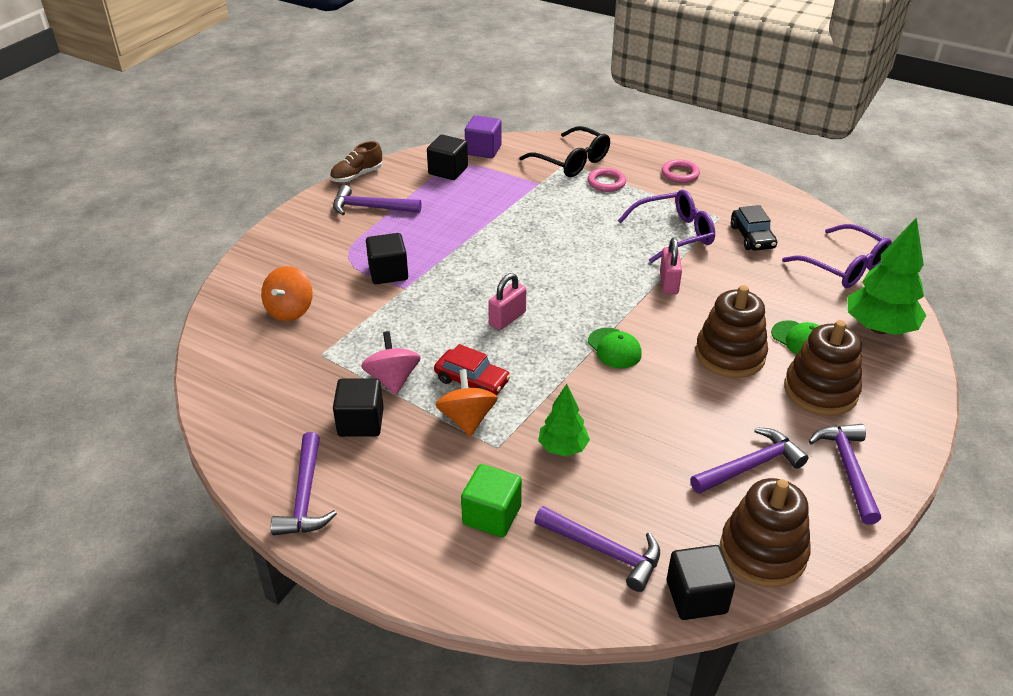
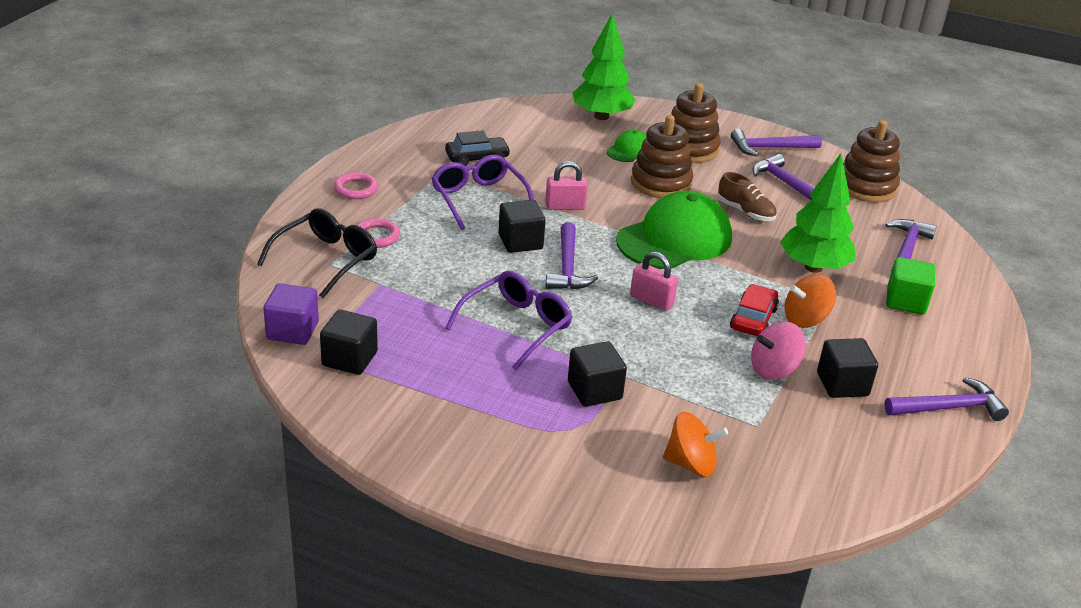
camera: 100 degrees left, 5 degrees down
brown shoe [330,141,383,182] -> brown shoe moved to [718,172,777,221]
purple hammer [333,185,421,215] -> purple hammer moved to [546,222,598,290]
green tree [538,384,590,456] -> green tree [780,153,855,273], size x1.69
green cap [588,328,642,368] -> green cap [616,191,732,269], size x2.16
black cube [667,545,735,620] -> black cube moved to [499,200,545,253]
purple glasses [782,224,892,288] -> purple glasses moved to [445,271,572,370]

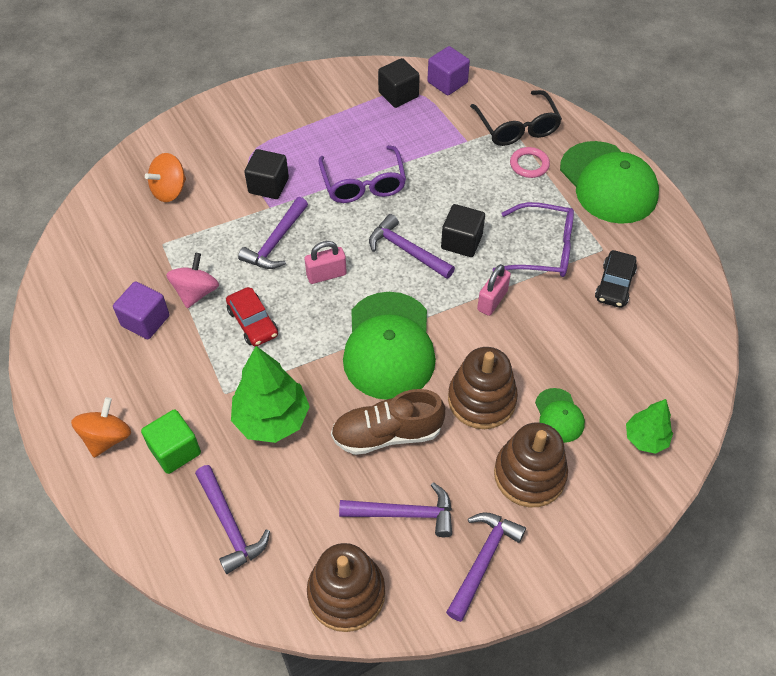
camera: 130 degrees right, 20 degrees up
pink ring [334,172,378,199] -> green cap [560,141,659,224]
green tree [573,13,635,120] -> green tree [626,399,673,454], size x0.59
brown shoe [718,172,777,221] -> brown shoe [331,389,445,455], size x1.50
orange spinning top [785,274,836,328] -> orange spinning top moved to [71,397,131,458]
black cube [817,338,878,398] -> purple cube [113,281,170,339]
purple hammer [884,377,1009,421] -> purple hammer moved to [238,197,308,269]

